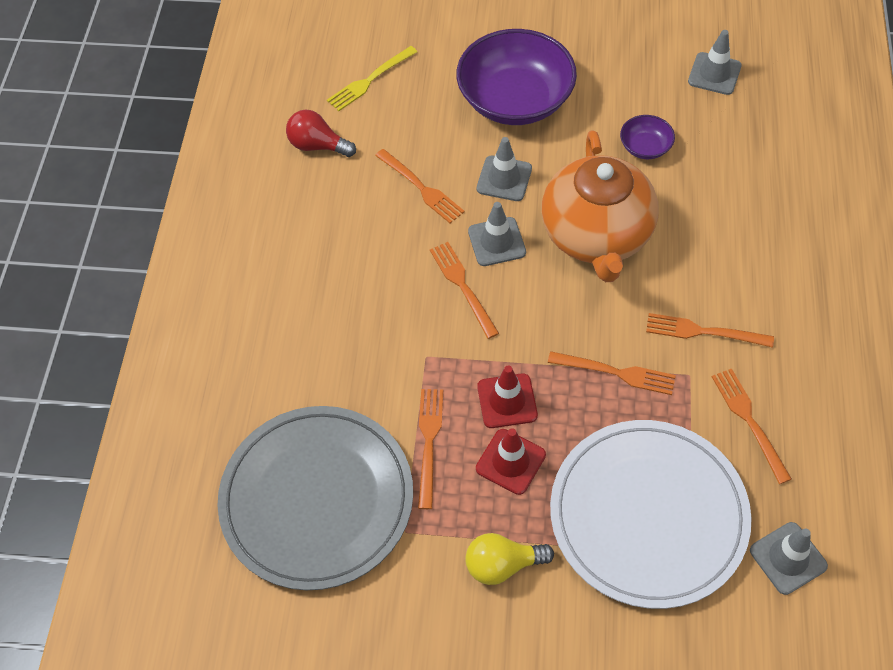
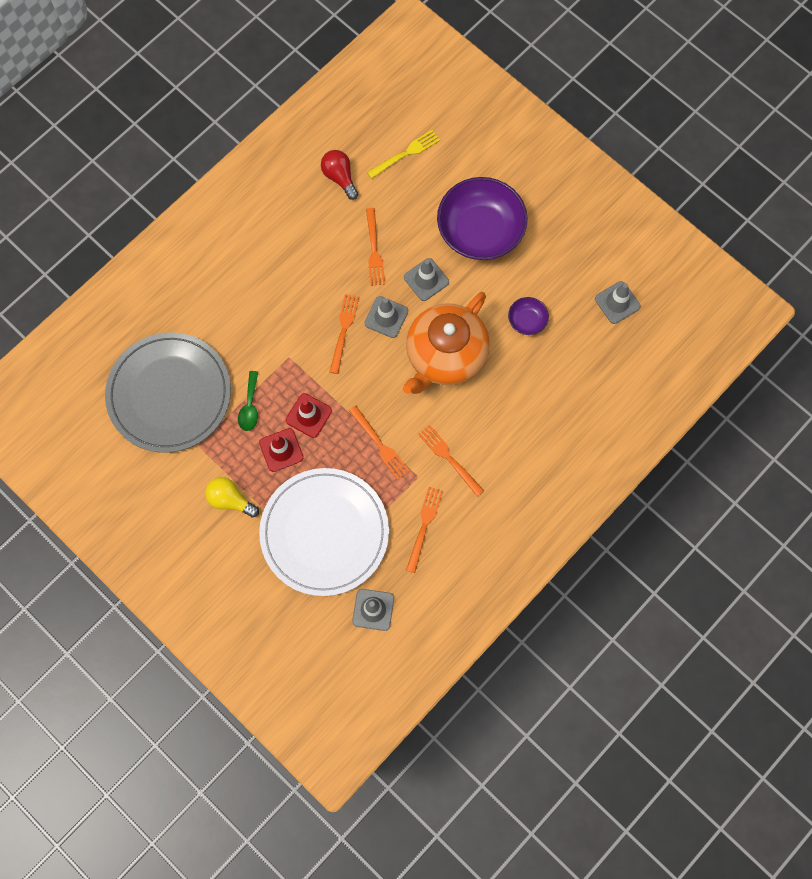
camera: 35 degrees right, 15 degrees up
yellow fork [327,46,417,111] -> yellow fork turned 150 degrees clockwise [367,130,440,179]
orange fork [418,389,443,509] -> green spoon [238,371,258,431]

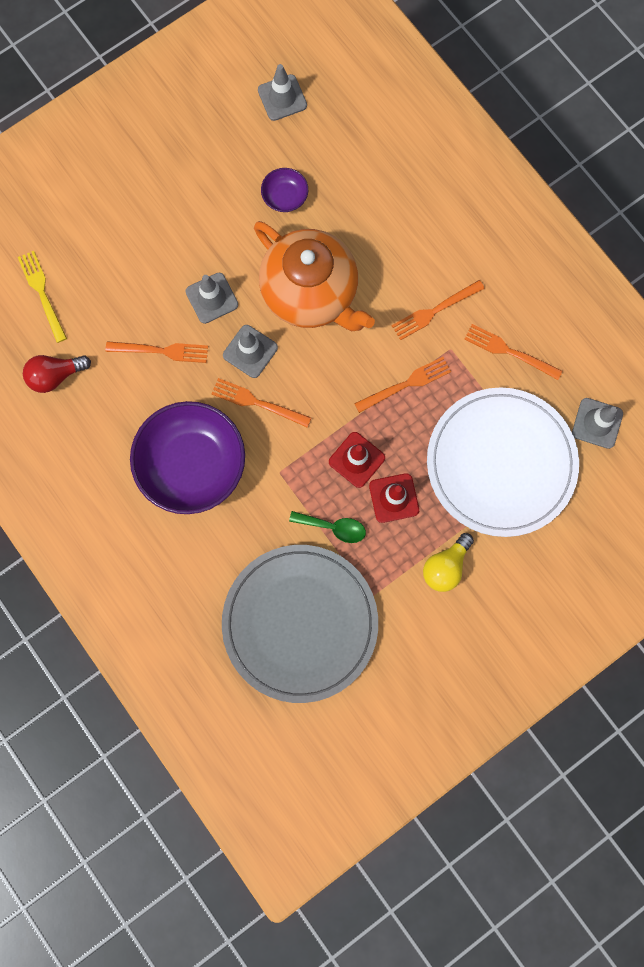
camera: 80 degrees left, 5 degrees up
purple bowl [437,177,528,260] -> purple bowl moved to [130,401,245,514]

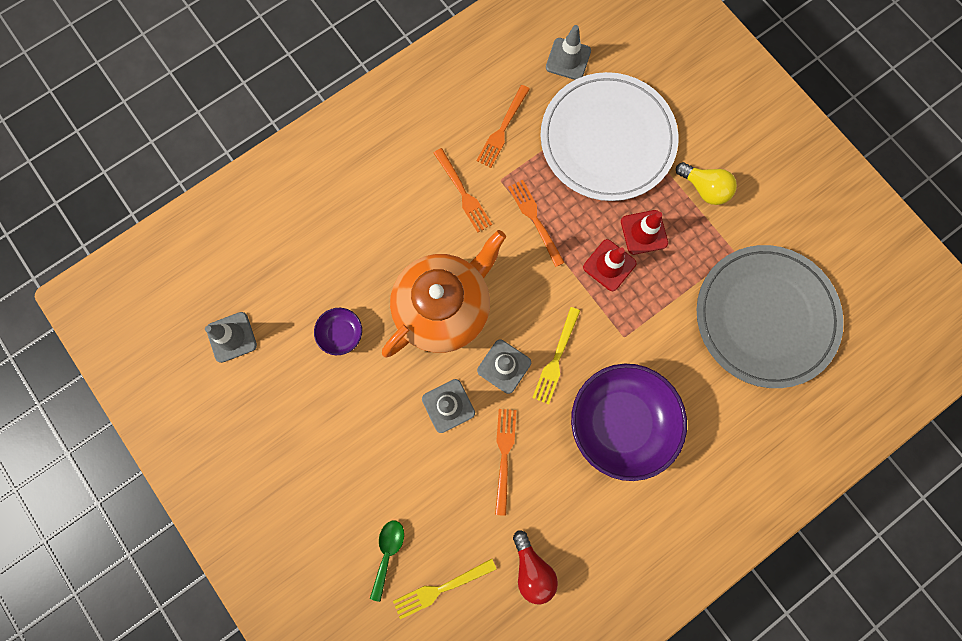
camera: 90 degrees left, 0 degrees up
orange fork [212,378,311,428] -> yellow fork [532,307,580,404]
green spoon [289,511,366,543] -> green spoon moved to [370,521,404,602]

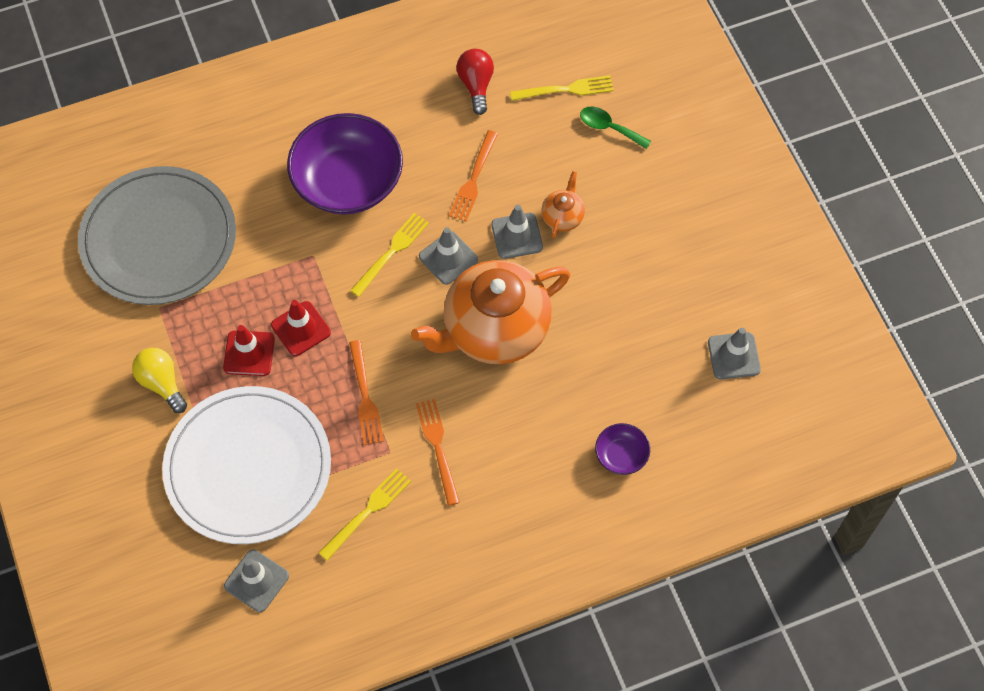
camera: 165 degrees left, 15 degrees down
purple bowl [314,308,362,355] -> purple bowl moved to [595,423,650,475]
green spoon [370,521,404,602] -> green spoon turned 90 degrees clockwise [580,107,651,149]
orange fork [476,85,530,168] -> yellow fork [319,468,411,561]
none -> orange teapot [541,171,585,238]

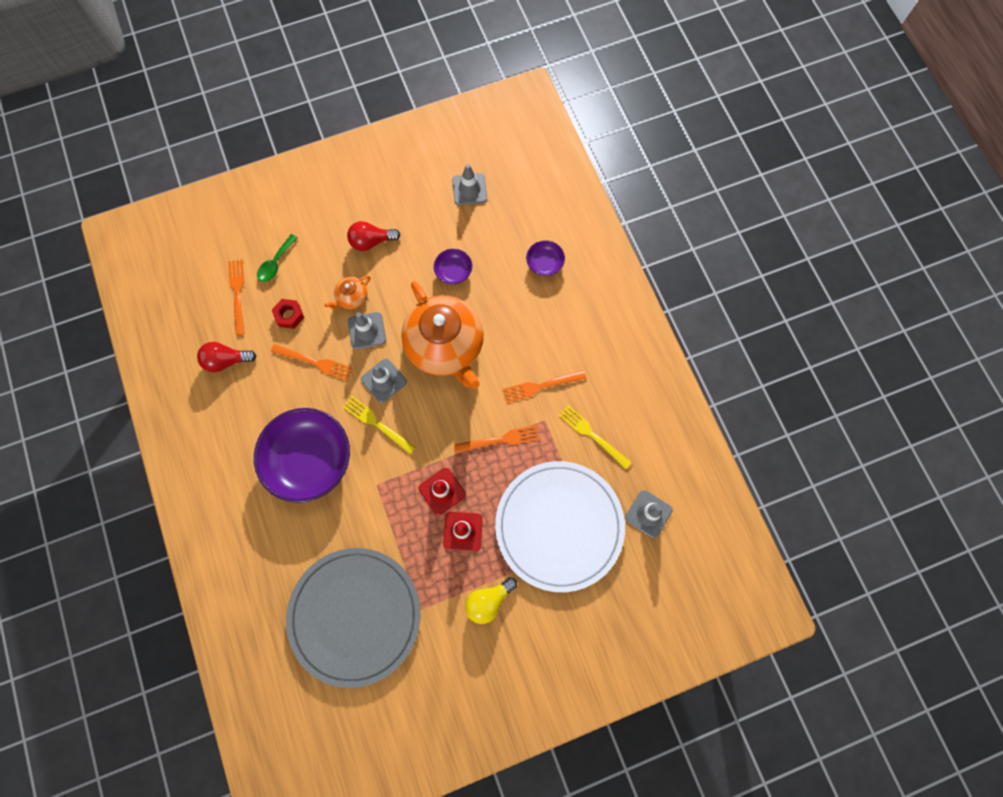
camera: 90 degrees left, 10 degrees up
yellow fork [510,75,614,101] -> orange fork [228,259,245,335]
orange teapot [541,171,585,238] -> orange teapot turned 60 degrees counterclockwise [324,275,371,309]
none -> red nut [272,299,304,329]
none -> red light bulb [347,221,401,251]
none -> purple bowl [434,249,472,284]

